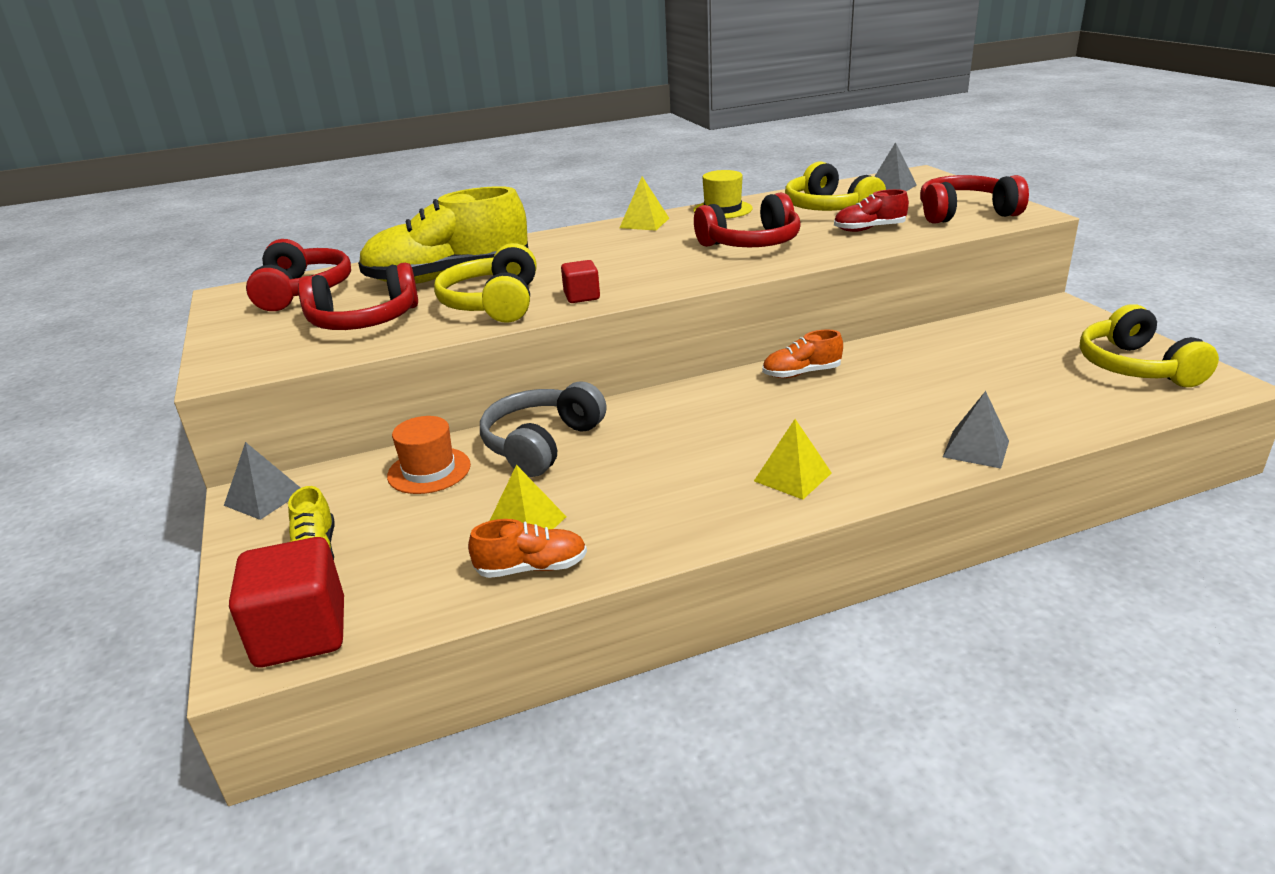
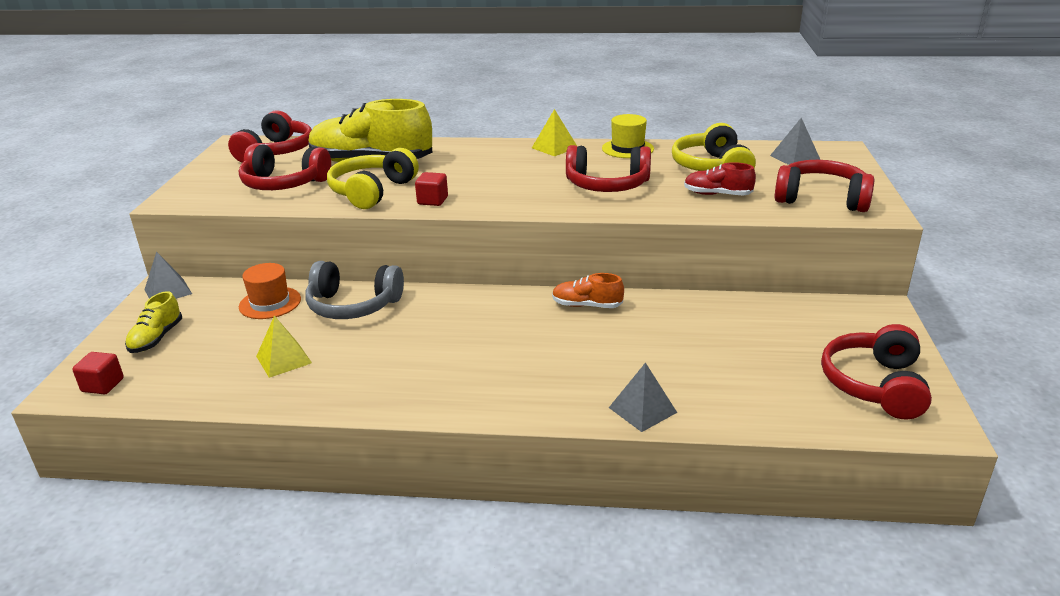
camera: 25 degrees right, 0 degrees up
red cube [229,537,344,667] -> red cube [72,352,124,394], size x0.54
orange shoe [468,519,587,578] -> none
grey headphones [480,381,606,477] -> grey headphones turned 135 degrees counterclockwise [305,261,404,319]
yellow pyramid [754,419,832,500] -> none
yellow headphones [1080,304,1219,387] -> red headphones [821,324,932,420]

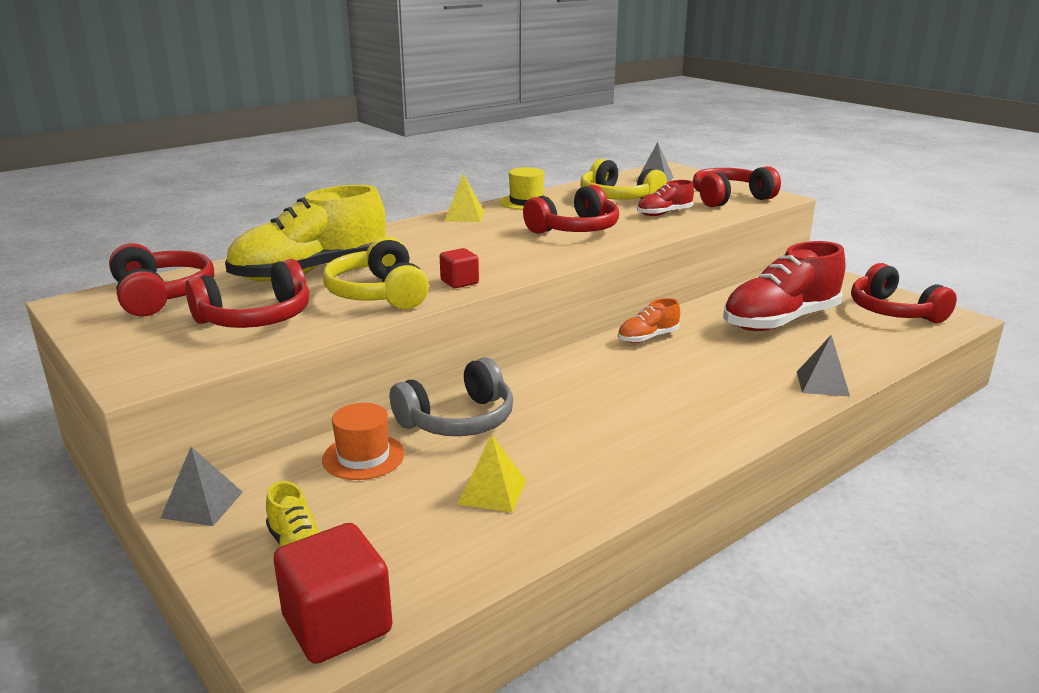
camera: 45 degrees left, 5 degrees down
red cube [72,352,124,394] -> red cube [274,523,392,664], size x1.86
none -> red shoe [723,241,846,331]

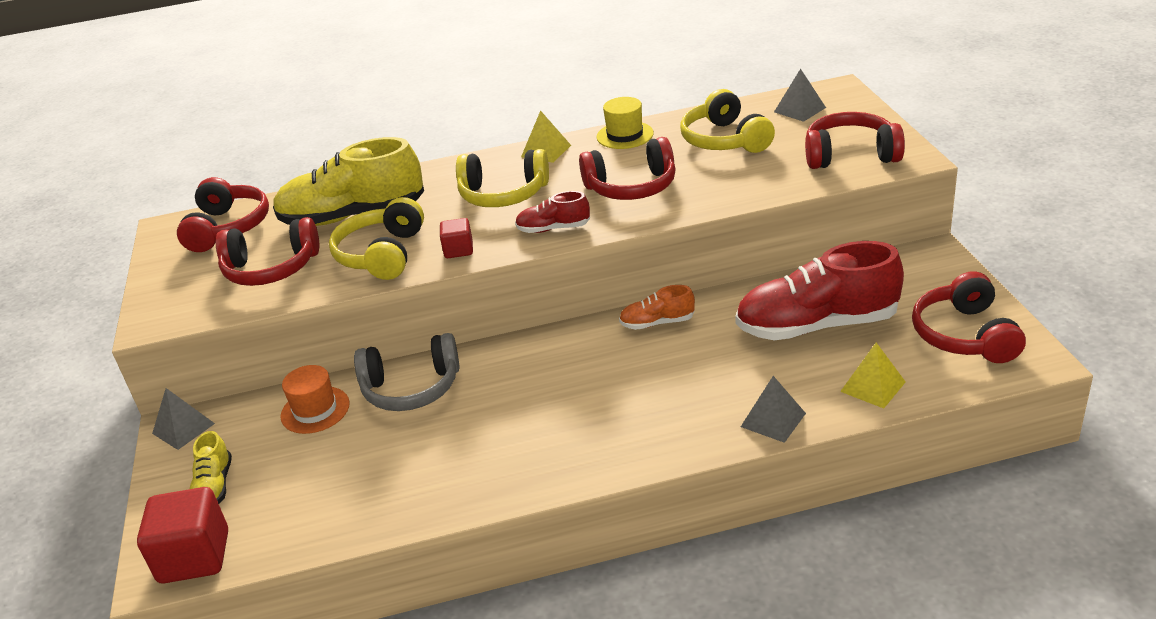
camera: 30 degrees right, 10 degrees up
yellow pyramid [458,435,526,513] -> yellow pyramid moved to [840,343,906,408]
red shoe [637,180,694,216] -> red shoe moved to [515,191,590,233]
none -> yellow headphones [456,149,549,207]

